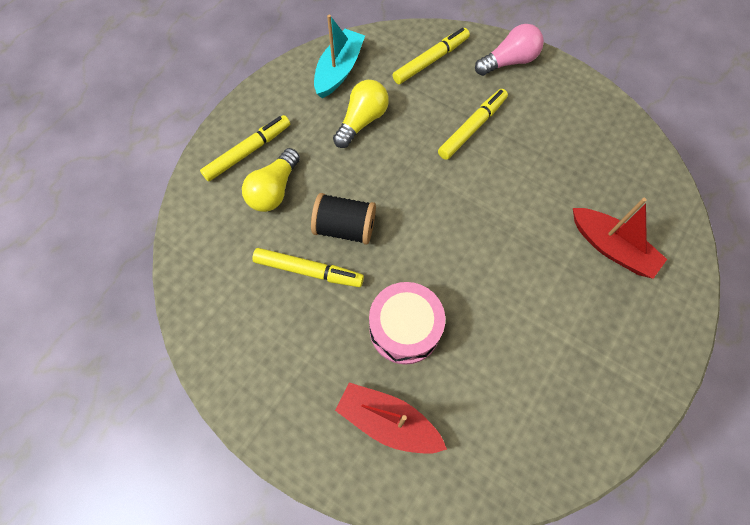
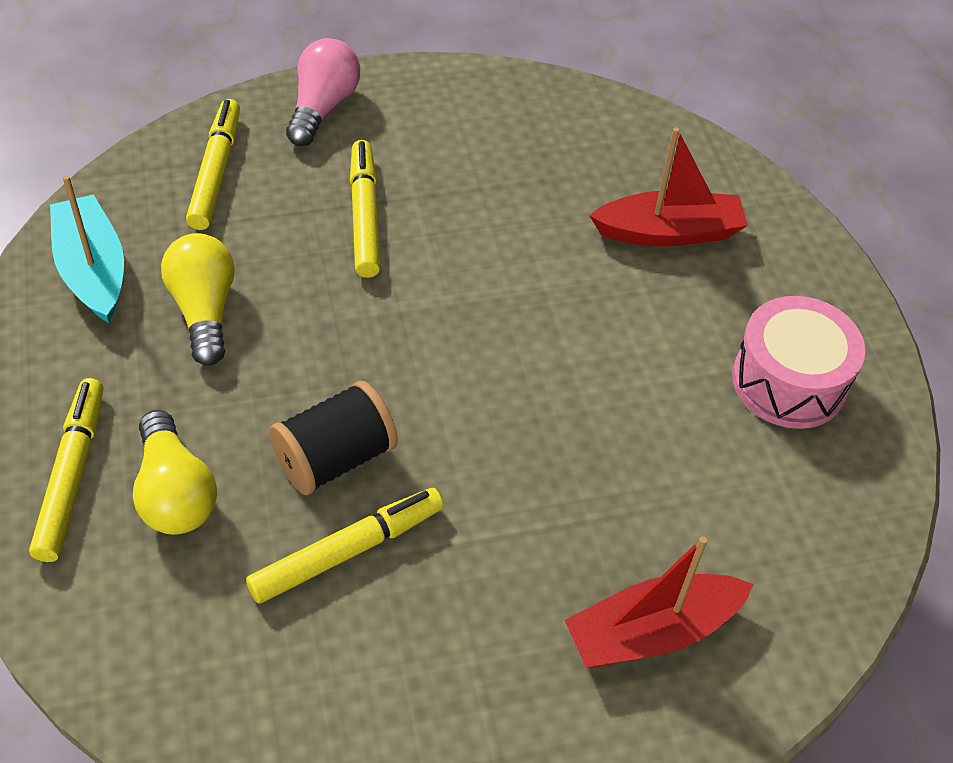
camera: 50 degrees left, 15 degrees down
pink drum [369,282,445,365] -> pink drum moved to [732,296,865,429]

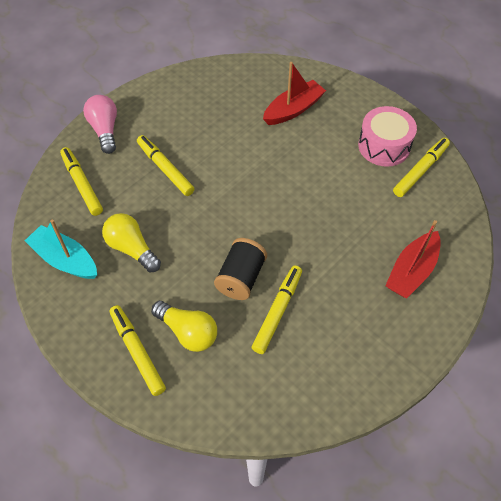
camera: 30 degrees left, 5 degrees up
none -> yellow marker [393,138,450,197]

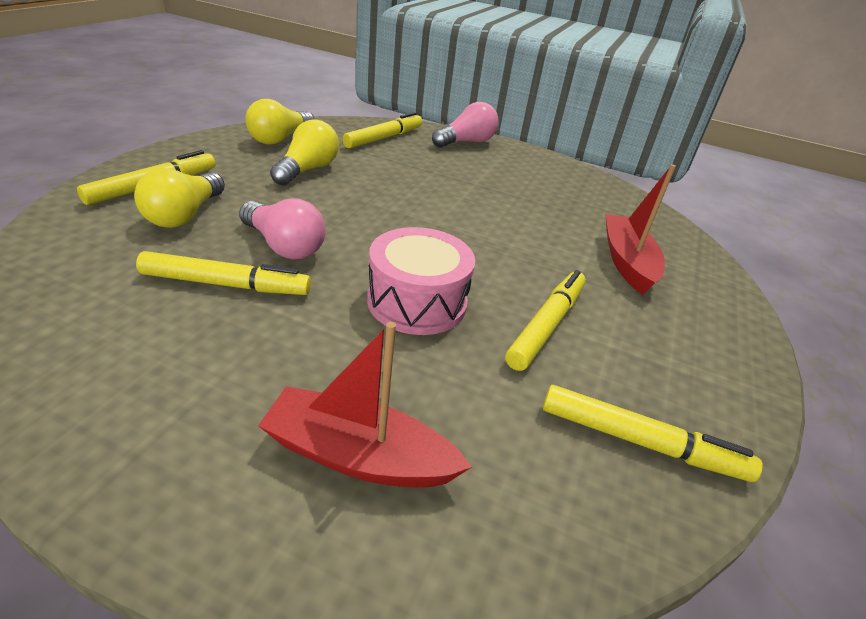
camera: 65 degrees right, 20 degrees down
turquoise boat [25,219,97,279] -> yellow light bulb [245,99,314,144]
yellow marker [137,135,194,196] -> yellow marker moved to [505,270,586,371]
black spool [214,238,267,300] -> pink light bulb [239,198,326,259]
red boat [263,62,326,125] -> red boat turned 120 degrees counterclockwise [605,164,676,295]
pink drum [358,106,417,167] -> pink drum moved to [367,227,475,335]

